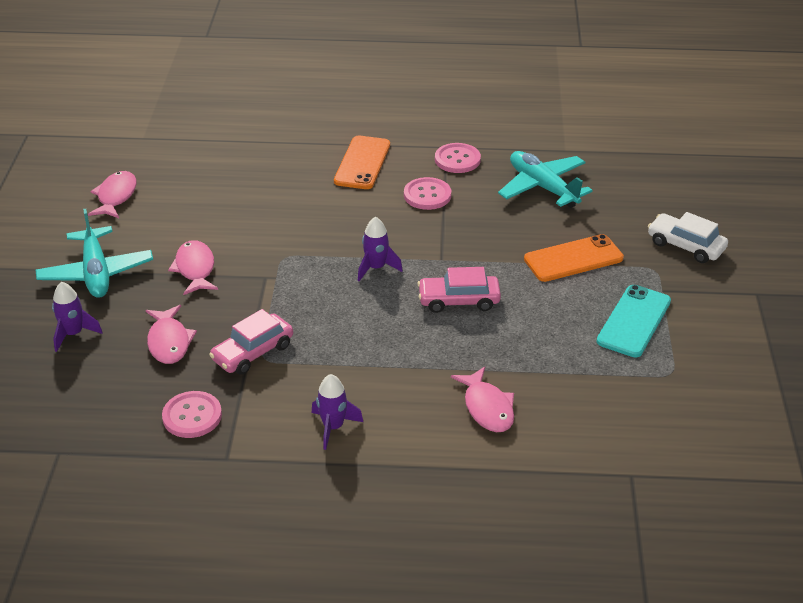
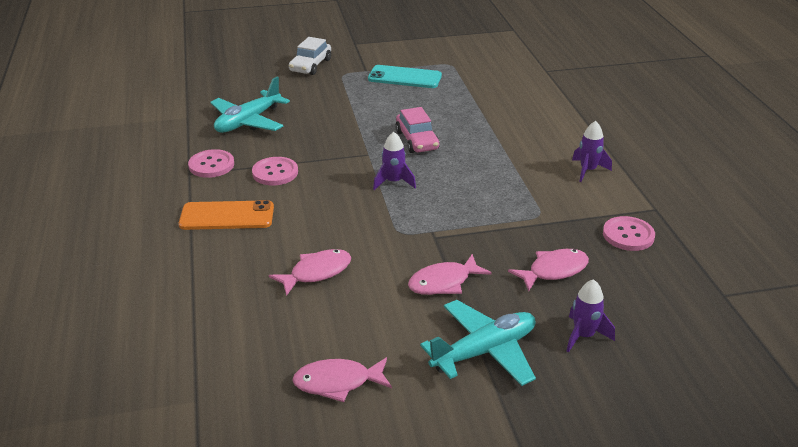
camera: 105 degrees left, 5 degrees down
pink car [209,309,293,375] -> none
pink fish [451,366,514,432] -> pink fish moved to [269,249,351,296]
orange phone [524,234,624,282] -> none

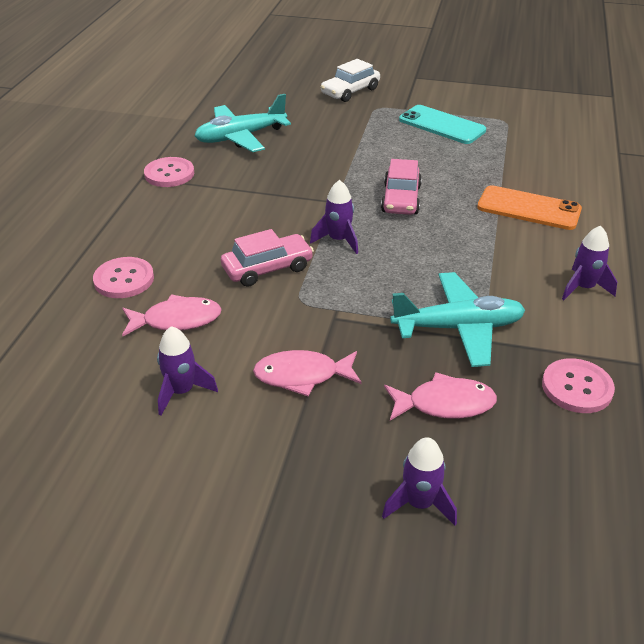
camera: 25 degrees right, 5 degrees up
orange phone [179,200,274,230] -> orange phone moved to [477,185,582,230]
pink button [252,157,298,185] -> pink button moved to [93,257,154,298]
pink fish [292,357,392,402] -> none
turquoise plane [420,300,536,386] -> turquoise plane moved to [390,272,525,367]
none -> purple rocket [157,326,218,415]
none -> pink car [221,229,314,287]

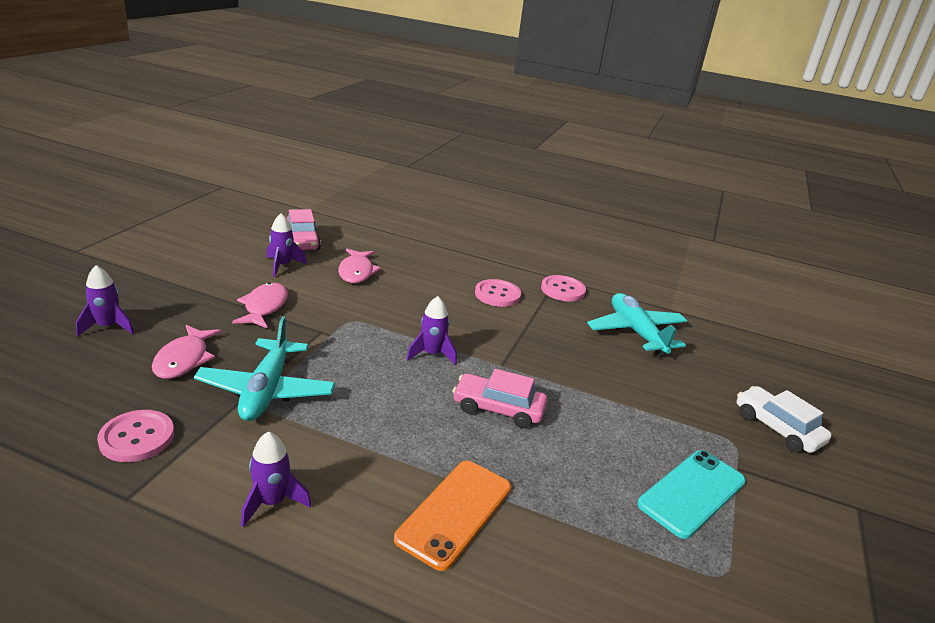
camera: 95 degrees right, 10 degrees down
pink button [93,257,154,298] -> pink button moved to [475,279,521,307]
pink car [221,229,314,287] -> pink car moved to [287,209,321,250]

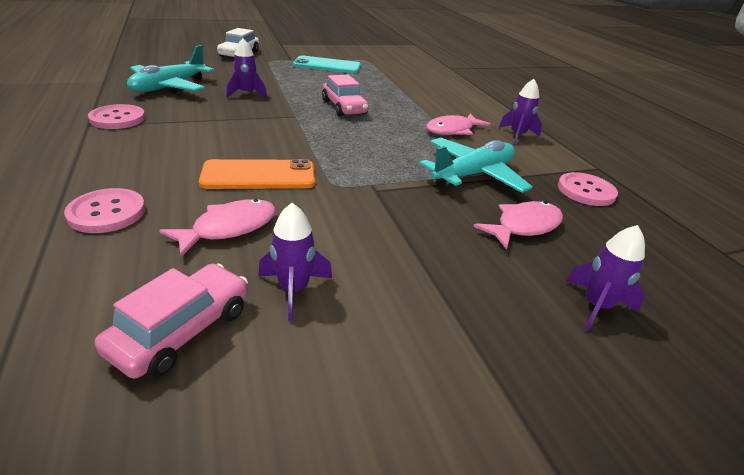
camera: 130 degrees left, 5 degrees up
pink fish [232,282,288,328] -> pink fish moved to [426,114,491,135]
orange phone [394,461,511,571] -> orange phone moved to [199,159,315,189]
purple rocket [406,296,457,365] -> purple rocket moved to [226,38,267,98]
pink button [475,279,521,307] -> pink button moved to [64,188,145,233]

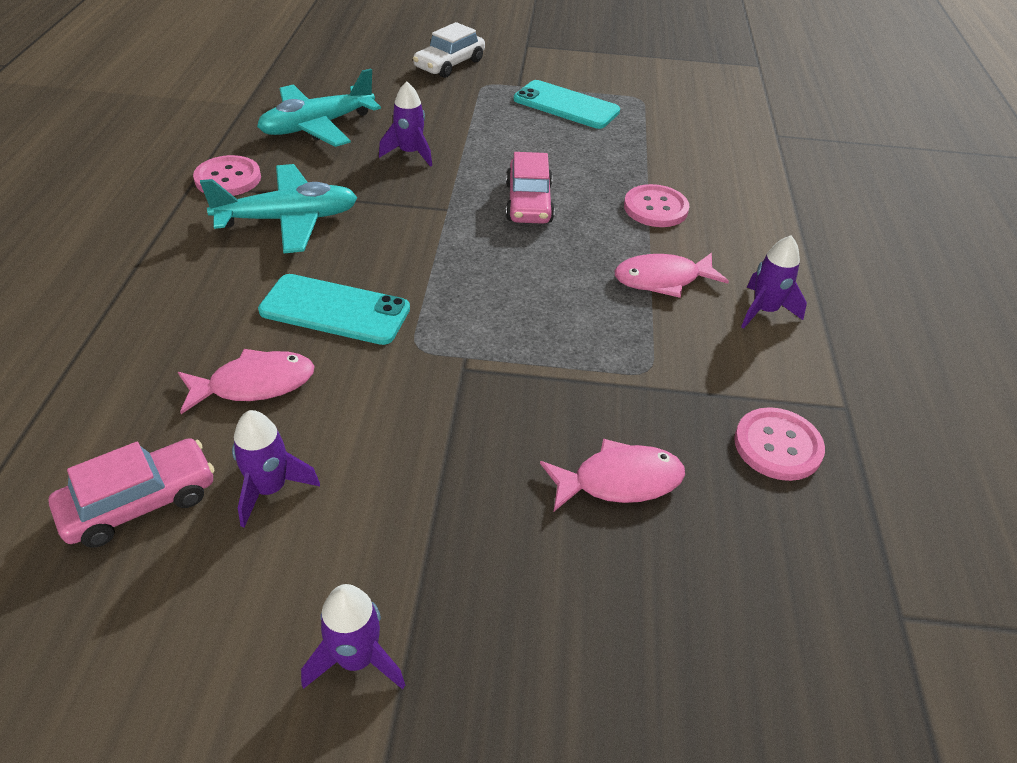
camera: 25 degrees right, 10 degrees up
pink button [64,188,145,233] -> pink button moved to [624,184,689,227]
orange phone [199,159,315,189] -> turquoise phone [258,274,410,345]
turquoise plane [419,138,532,193] -> turquoise plane moved to [200,164,358,253]
purple rocket [565,225,645,331] -> purple rocket moved to [301,584,405,690]

